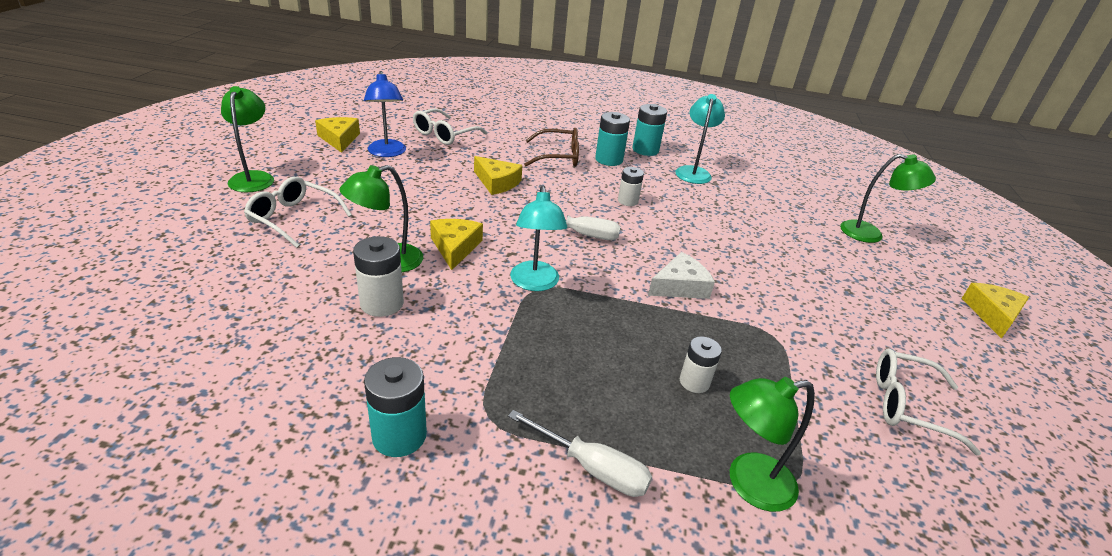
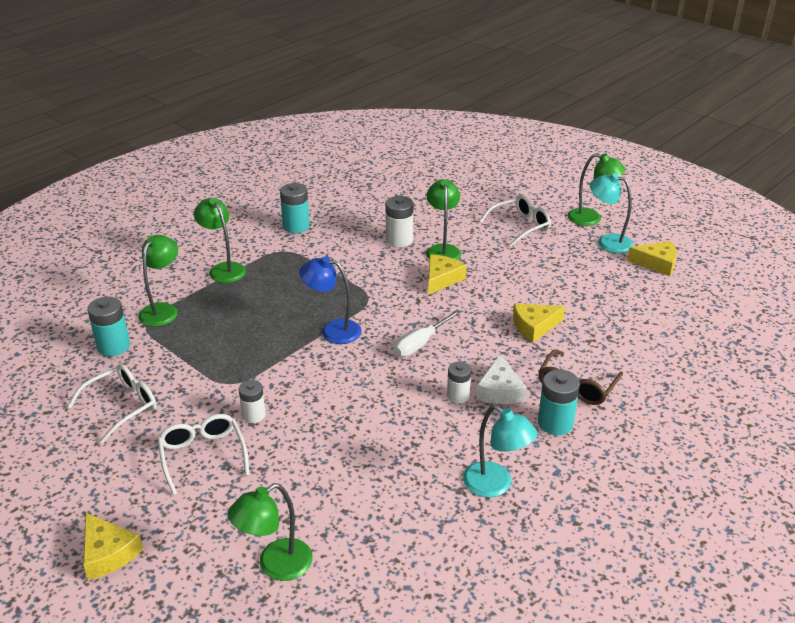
camera: 125 degrees right, 0 degrees up
blue lamp [364,71,406,157] -> blue lamp moved to [299,257,362,344]
white glasses [413,108,487,145] -> white glasses moved to [158,414,249,495]
yellow cheese [430,219,483,270] -> yellow cheese turned 90 degrees counterclockwise [428,254,467,294]
white screwdriver [508,410,652,497] -> green lamp [194,198,246,283]
turquoise lamp [510,186,567,291] -> turquoise lamp moved to [590,173,634,253]
turquoise battery [632,104,667,156] -> turquoise battery moved to [88,297,130,356]
white cheese [648,252,715,299] -> white cheese moved to [476,354,527,404]
white battery [680,336,722,393] -> white battery moved to [239,380,266,423]

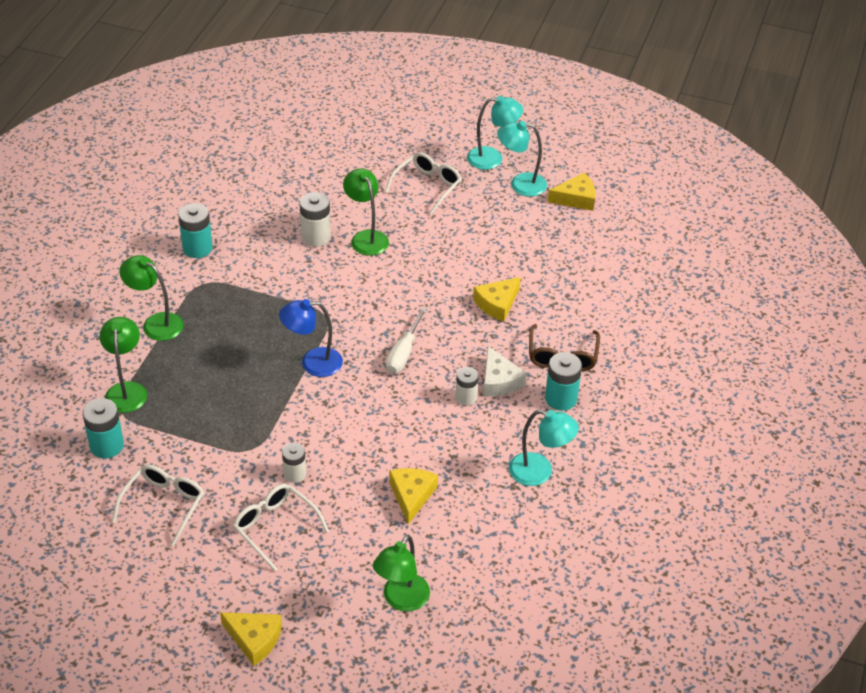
camera: 25 degrees left, 10 degrees up
yellow cheese [428,254,467,294] -> yellow cheese moved to [389,468,438,524]
green lamp [567,153,626,226] -> turquoise lamp [467,96,523,170]

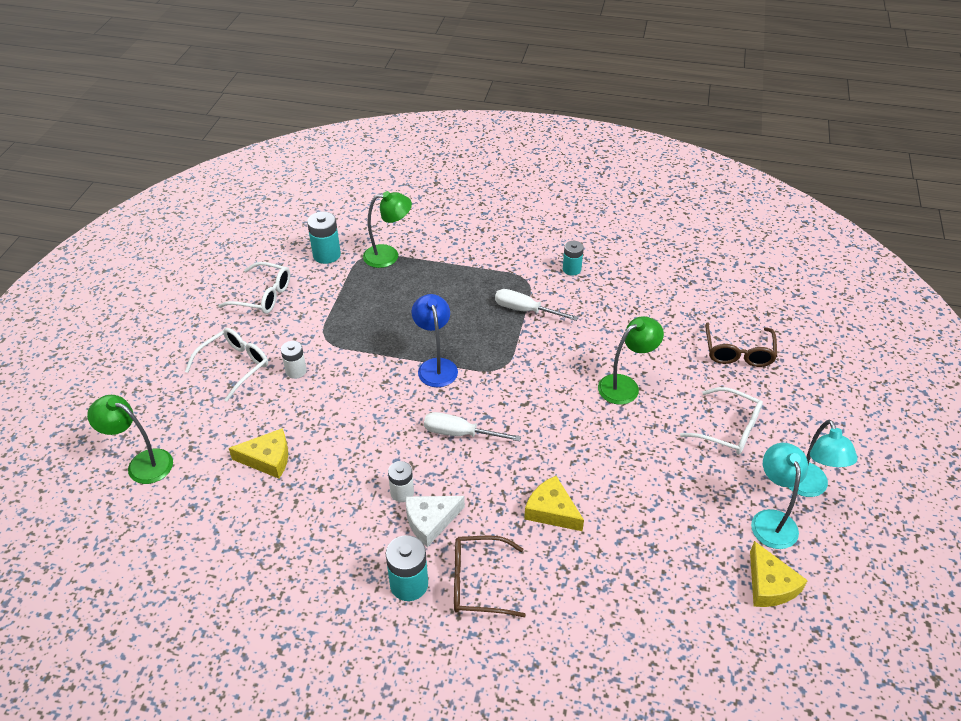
camera: 85 degrees right, 0 degrees up
green lamp [119,255,183,341] -> none
turquoise battery [178,203,213,258] -> turquoise battery [563,241,584,275], size x0.66
yellow cheese [220,612,282,666] -> none
white battery [300,192,331,247] -> none
turquoise lamp [509,410,579,486] -> none
none -> white screwdriver [495,289,579,321]
none -> brown glasses [705,322,777,367]

